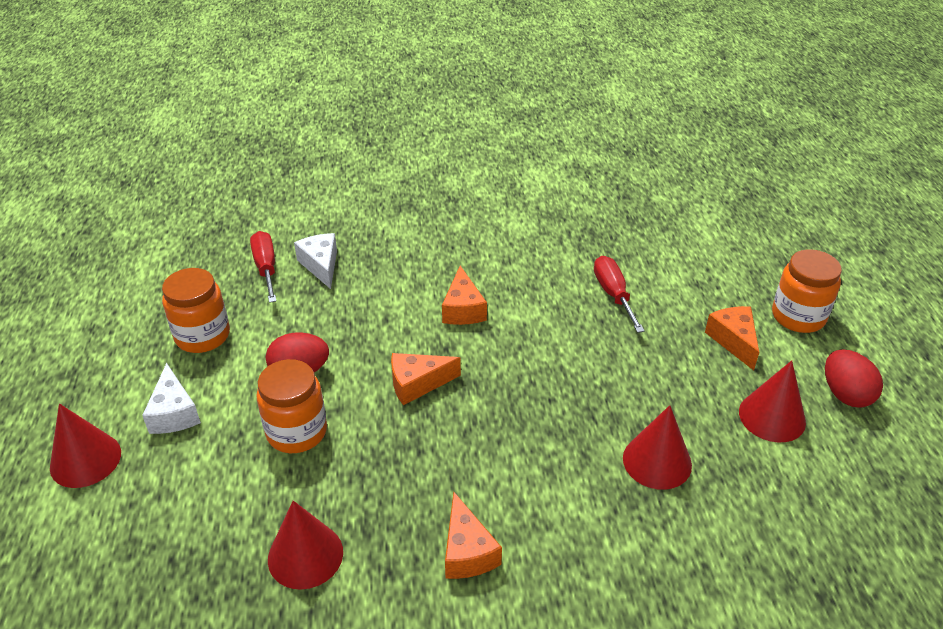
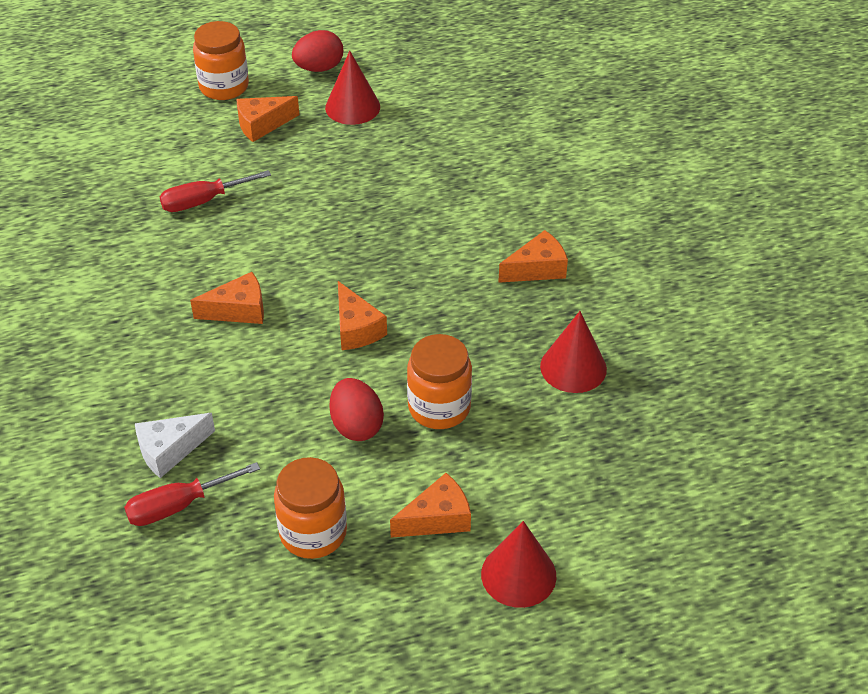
camera: 100 degrees left, 5 degrees up
white cheese [142,363,201,434] -> orange cheese [390,473,471,538]
red cone [623,405,692,490] -> none

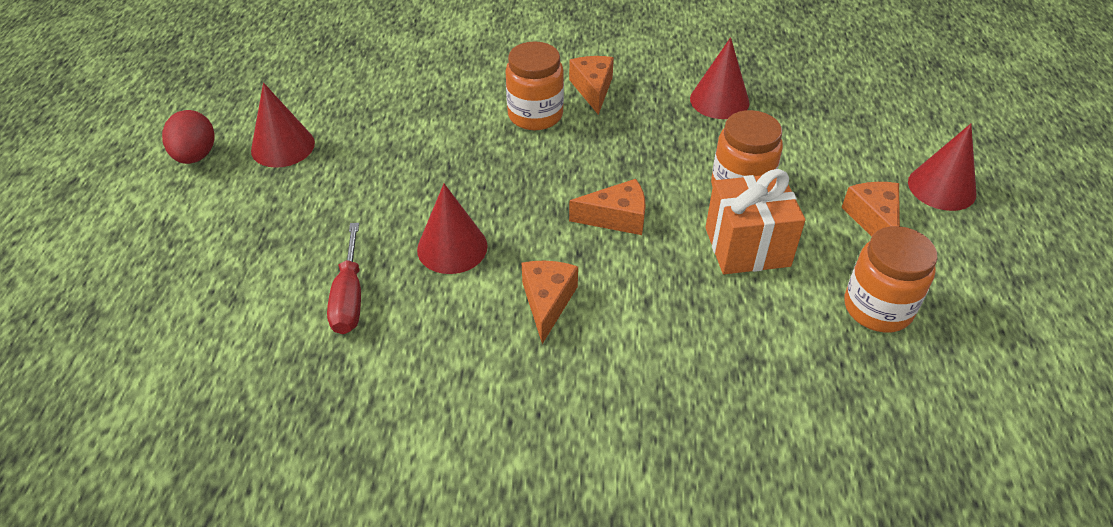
camera: 70 degrees left, 0 degrees up
red screwdriver [124,462,260,526] -> none
white cheese [135,413,215,478] -> none
orange jar [193,21,249,100] -> orange jar moved to [505,41,564,130]
orange cheese [236,96,299,142] -> none
red egg [330,378,384,441] -> orange gift [705,169,805,274]
none -> red cone [417,184,488,274]

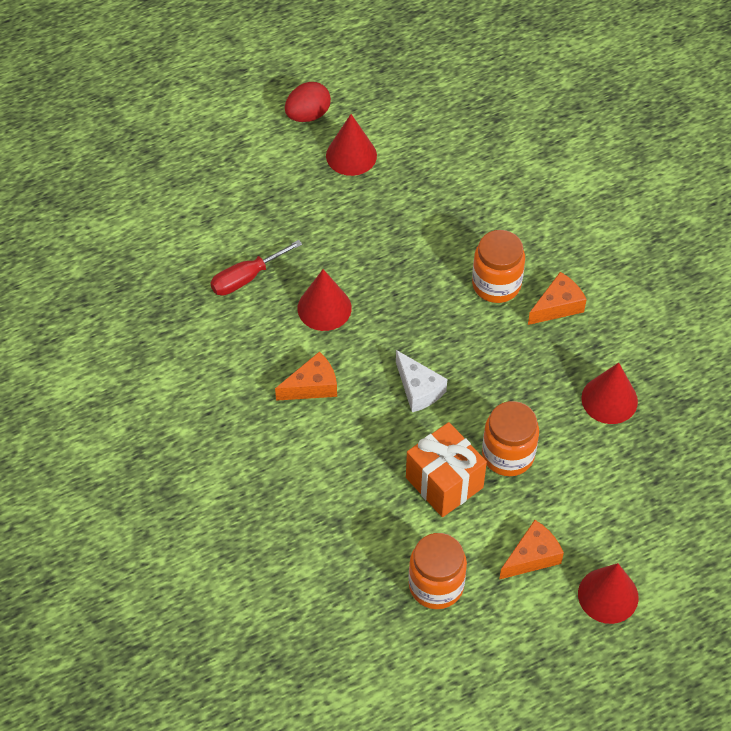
camera: 60 degrees right, 10 degrees up
orange cheese [569,179,645,235] -> white cheese [396,350,447,412]

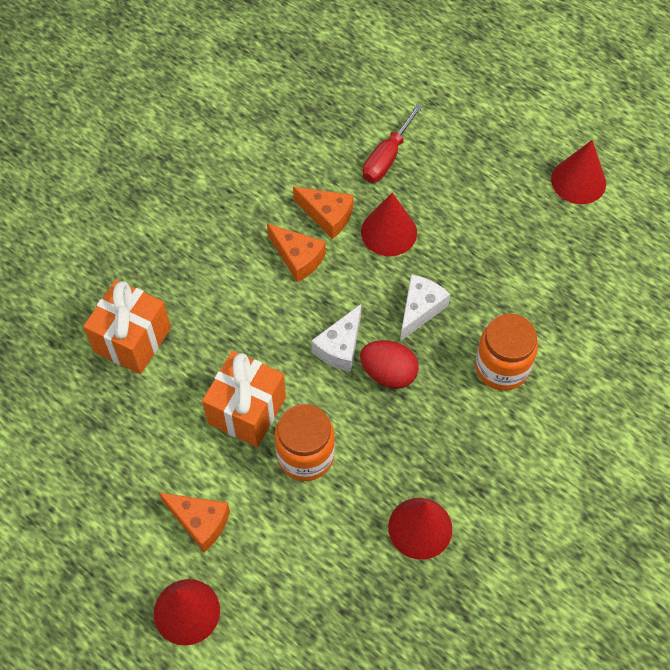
camera: 65 degrees right, 5 degrees up
red screwdriver [210,240,302,296] -> red screwdriver turned 90 degrees counterclockwise [363,104,422,183]
red egg [285,82,331,122] -> red egg moved to [360,340,419,389]
orange jar [408,533,467,609] -> none
orange cheese [528,272,587,325] -> orange cheese moved to [293,187,354,239]
none -> orange gift [83,280,171,374]
none -> white cheese [400,274,450,341]

